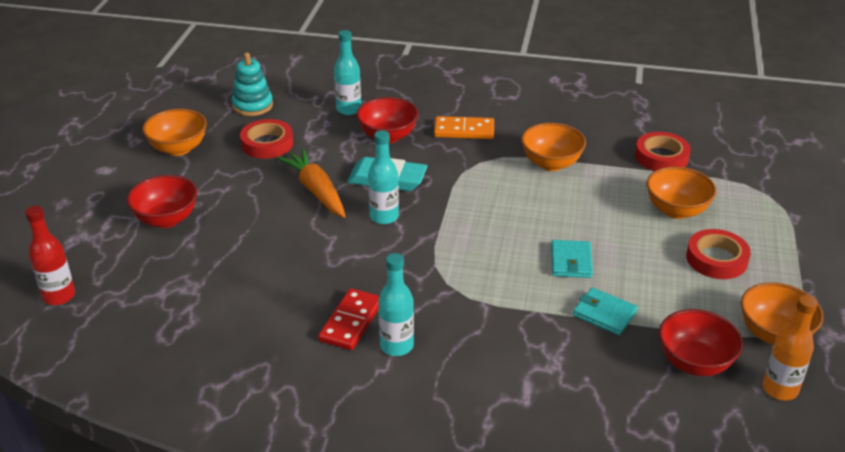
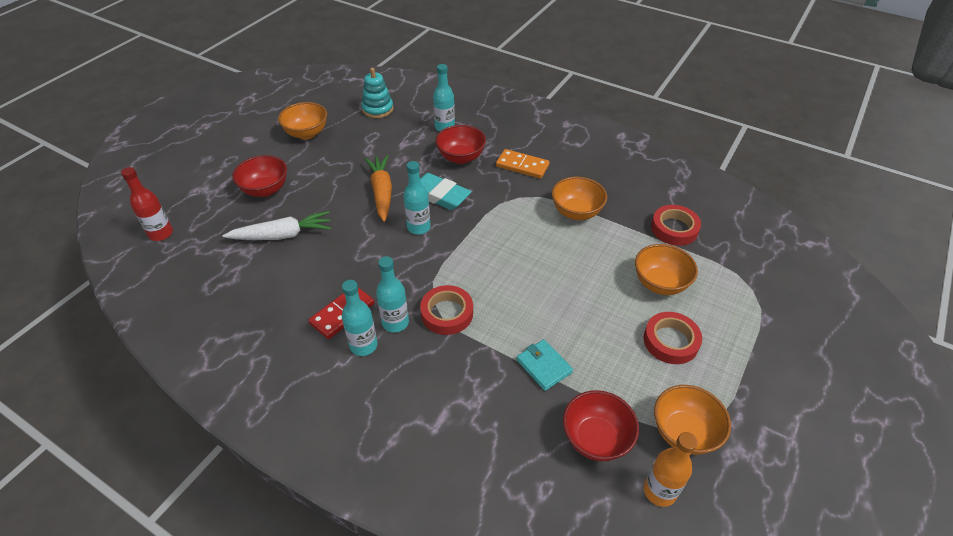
camera: 20 degrees right, 10 degrees up
red tape [240,119,293,159] -> red tape moved to [420,285,473,335]
turquoise wallet [551,240,593,278] -> none
none -> white carrot [222,211,331,240]
none -> turquoise bottle [376,256,409,332]

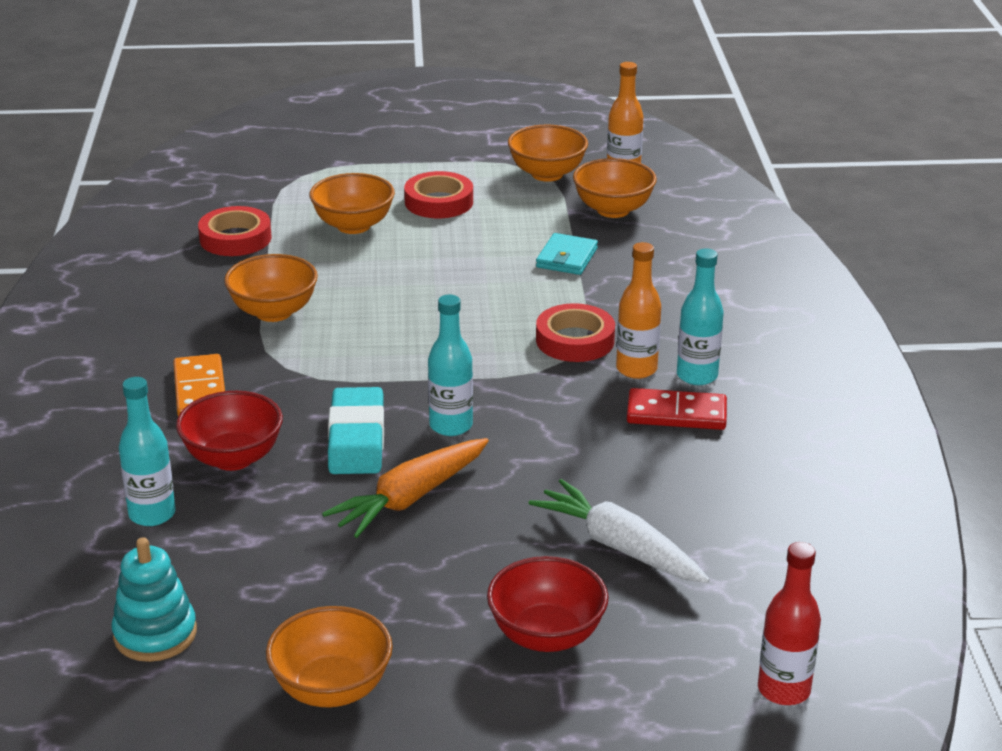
camera: 125 degrees left, 15 degrees down
turquoise bottle [376,256,409,332] -> orange bottle [616,242,661,379]
red bowl [563,390,639,461] -> orange bowl [573,158,657,218]

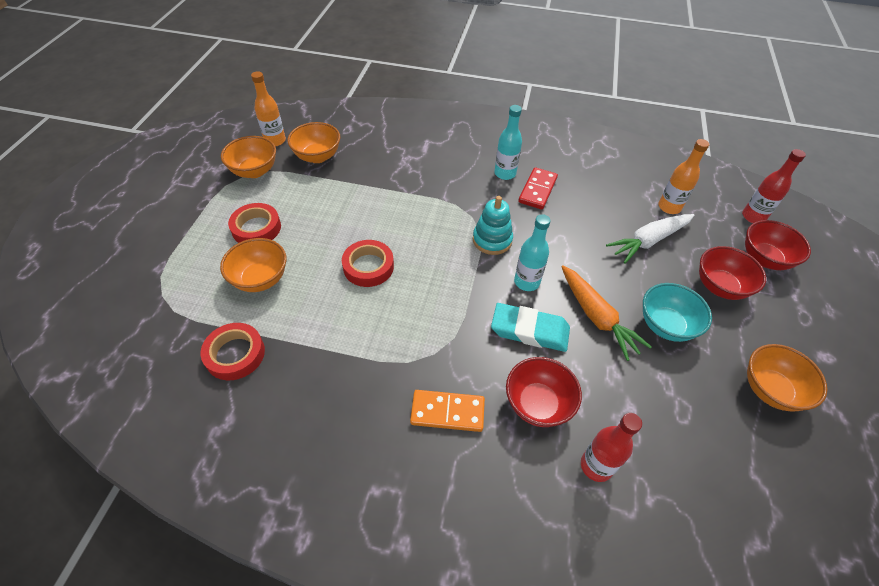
camera: 75 degrees left, 20 degrees up
turquoise stacking toy [112,537,197,662] -> turquoise stacking toy moved to [473,196,513,255]
turquoise bottle [119,377,176,526] -> red bottle [581,413,642,482]
orange bowl [224,254,318,322] -> none
turquoise wallet [536,233,598,275] -> none
red tape [536,303,615,362] -> red tape moved to [342,240,394,287]
orange bottle [616,242,661,379] -> orange bottle moved to [658,139,709,214]
none -> turquoise bowl [643,283,712,342]
none -> red bowl [745,220,811,270]

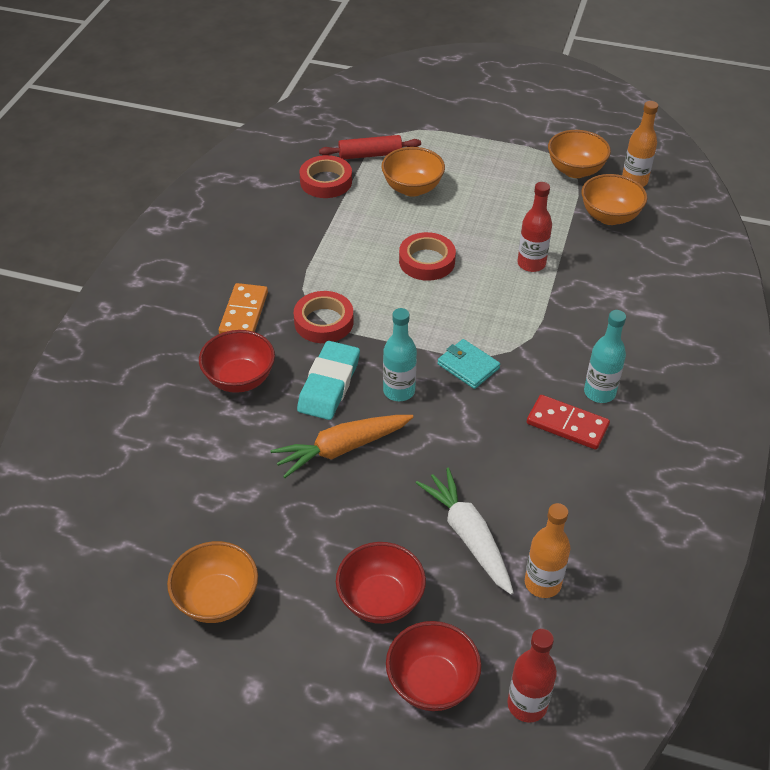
camera: 95 degrees right, 5 degrees down
red tape [228,203,281,243] -> red tape moved to [294,291,353,343]
turquoise stacking toy [473,196,513,255] -> turquoise wallet [437,339,500,389]
red bottle [581,413,642,482] -> red bottle moved to [517,182,552,272]
turquoise bowl [643,283,712,342] -> none
none -> red rolling pin [319,135,421,159]

